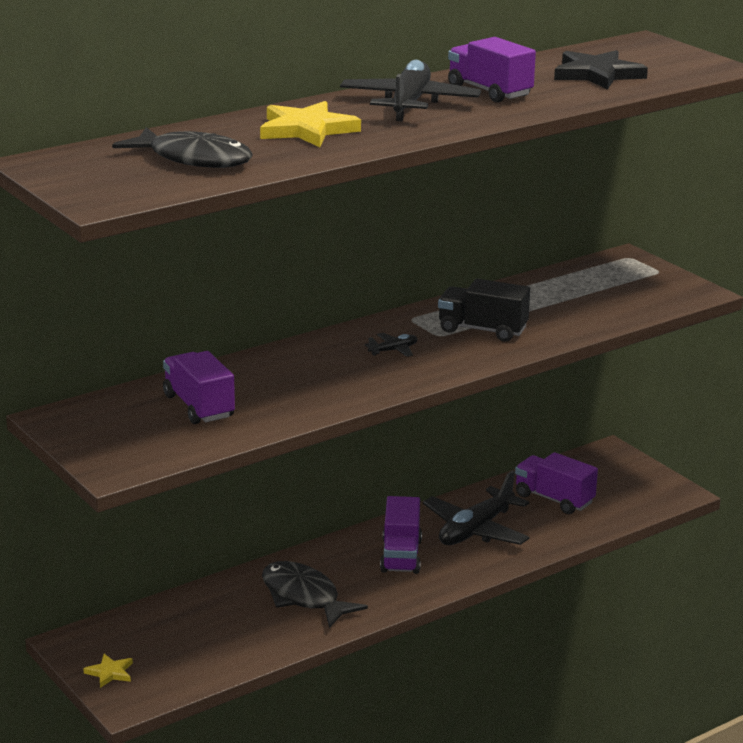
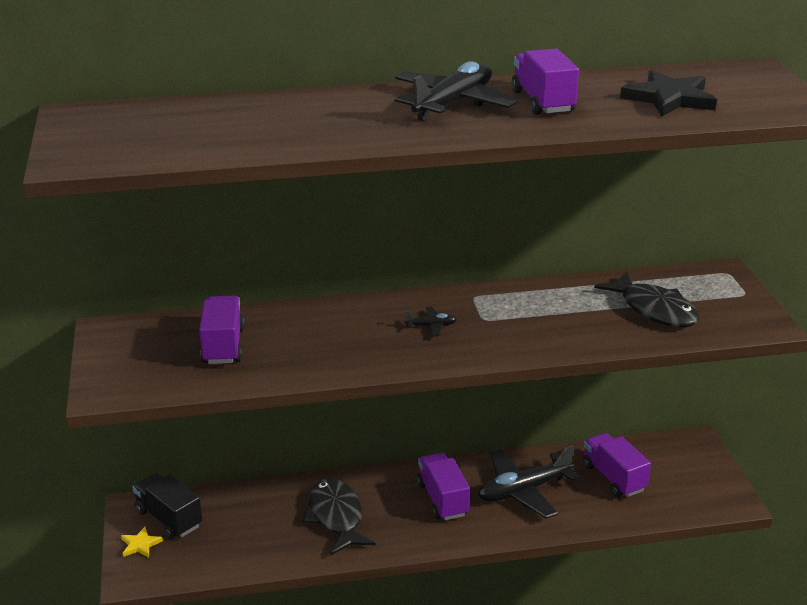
camera: 25 degrees right, 5 degrees up
black fish [112,127,253,168] -> black fish moved to [594,271,699,327]
yellow star [260,101,361,147] -> none
purple truck [380,496,422,574] -> purple truck turned 135 degrees clockwise [417,453,470,520]
black truck [438,279,530,342] -> black truck moved to [133,473,202,539]

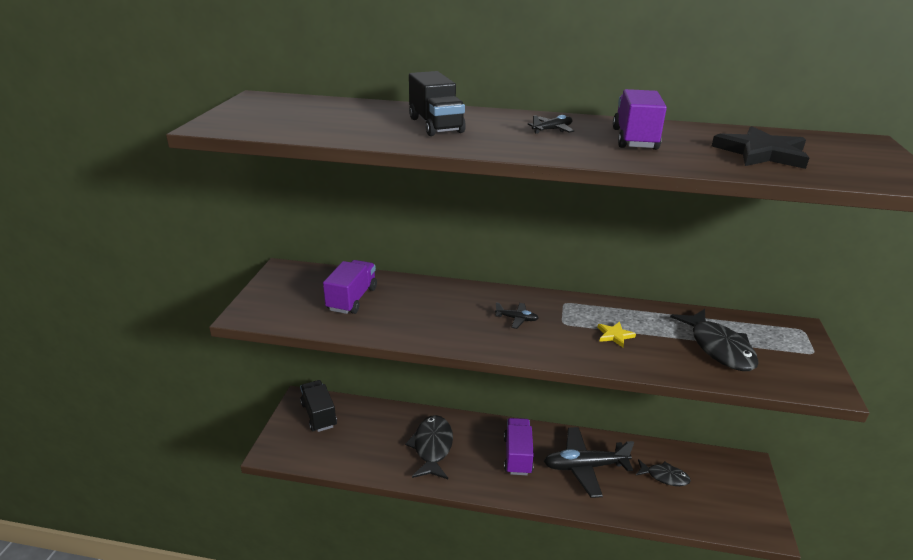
camera: 20 degrees right, 0 degrees up
yellow star [121,526,163,558] -> yellow star moved to [597,322,636,347]
black plane [395,61,518,121] -> black plane [527,115,574,134], size x0.44
purple truck [583,433,651,497] -> black fish [636,459,691,486]
none -> black truck [409,71,466,136]

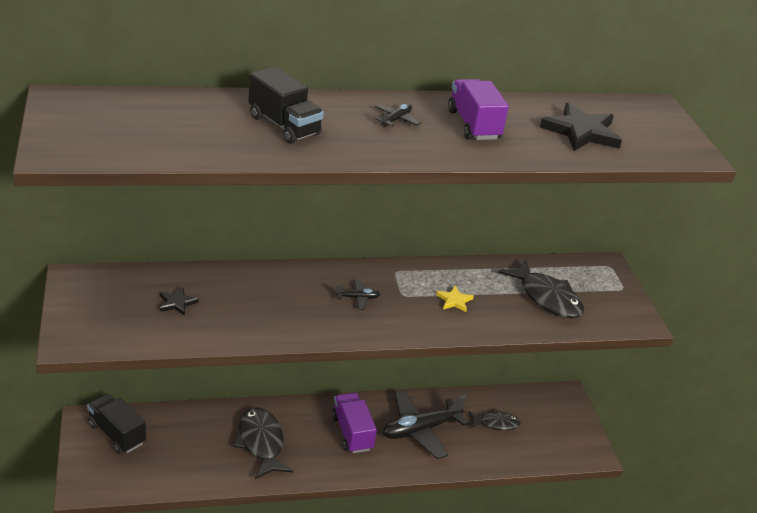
camera: 25 degrees left, 5 degrees up
purple truck [323,260,377,314] -> black star [160,287,199,316]

